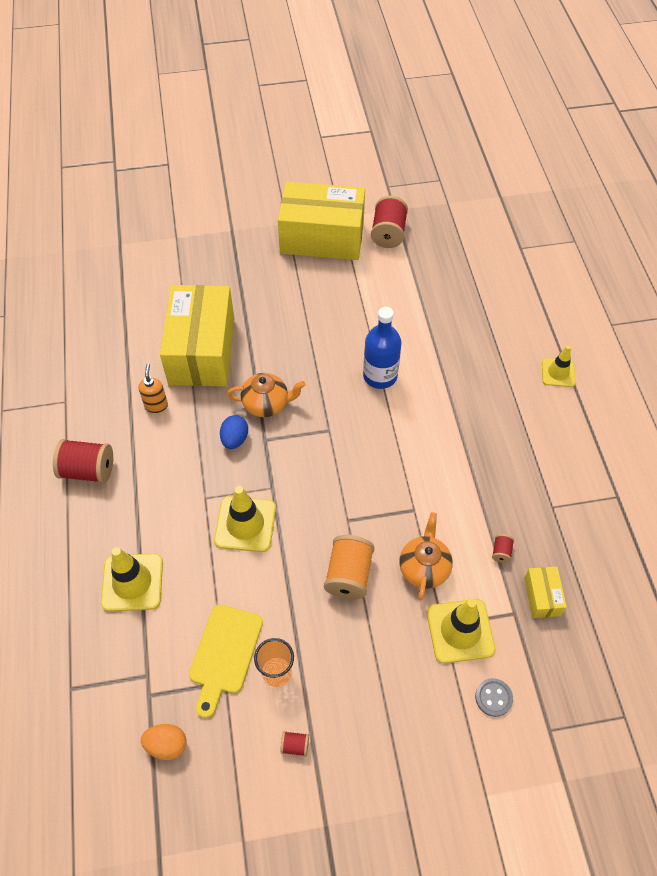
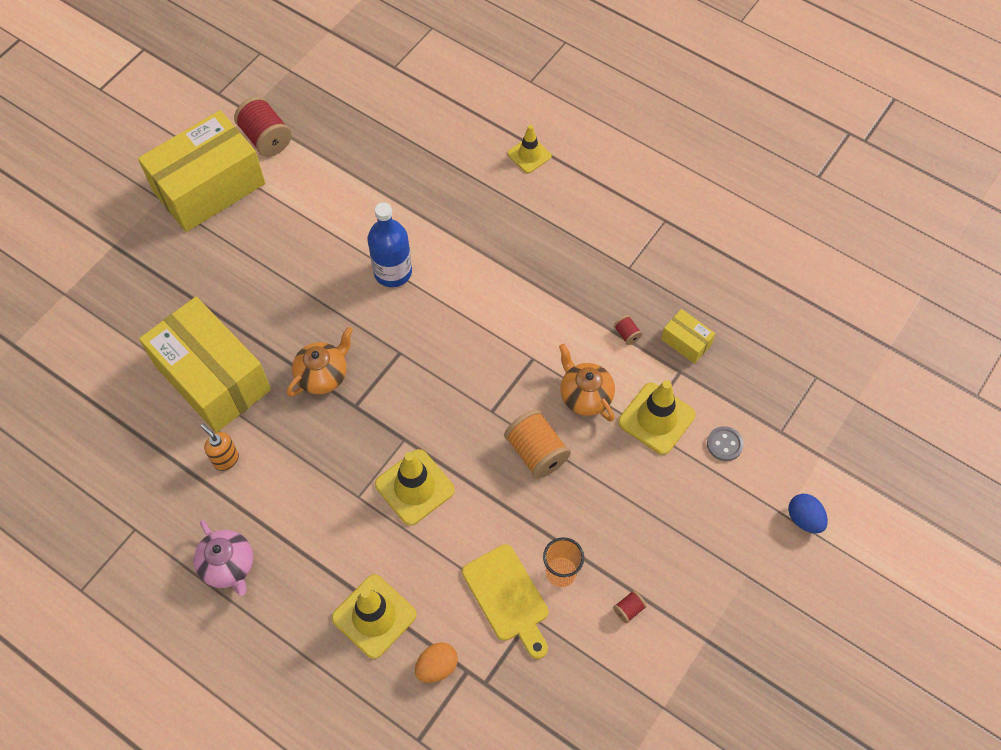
camera: 45 degrees left, 5 degrees up
red spool [53,439,113,483] -> pink teapot [194,520,253,596]
orange egg [141,724,187,760] -> orange egg moved to [415,642,458,683]
blue egg [220,415,248,449] -> blue egg moved to [788,494,828,533]

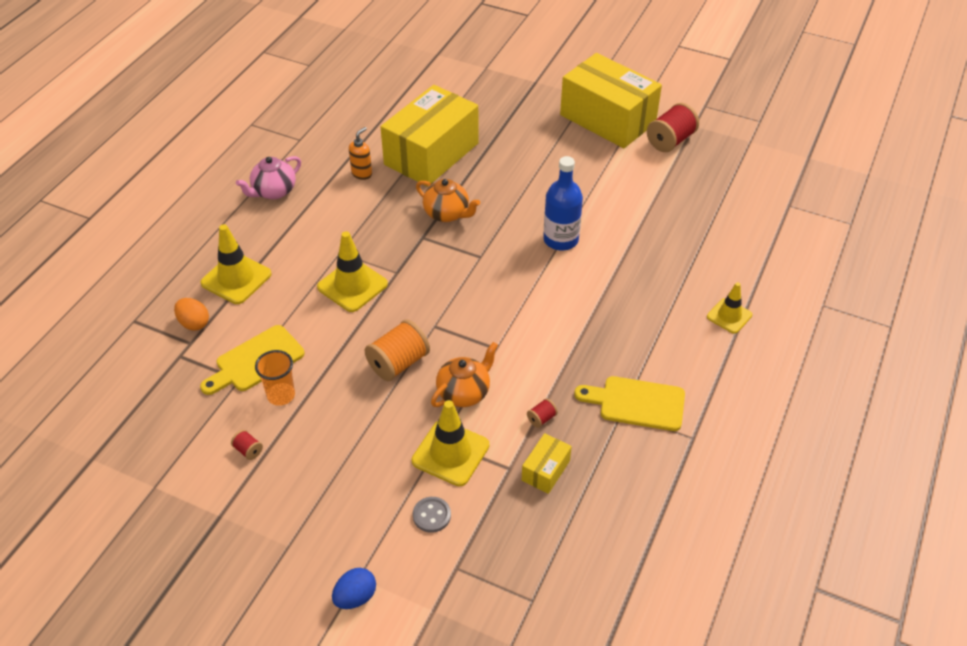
camera: 80 degrees right, 15 degrees down
none -> yellow cutting board [574,376,685,431]

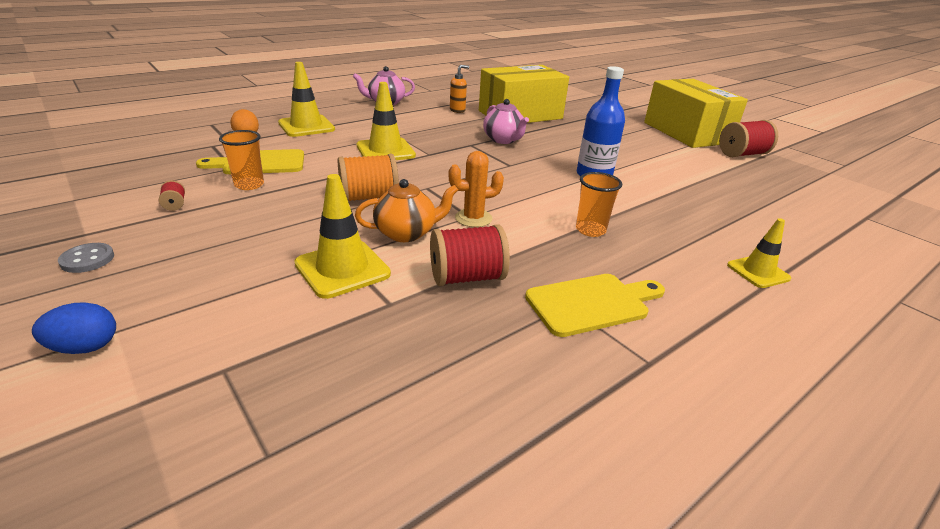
camera: 25 degrees right, 15 degrees down
grey button [413,497,451,533] -> grey button moved to [58,243,114,273]
orange teapot [416,179,480,222] -> pink teapot [483,99,529,144]
yellow box [522,433,572,494] -> none
red spool [527,398,558,428] -> red spool [430,224,510,286], size x2.19
yellow cutting board [574,376,685,431] -> yellow cutting board turned 120 degrees clockwise [525,274,665,337]
none -> orange cactus [449,151,504,227]
none -> orange cup [576,172,622,237]

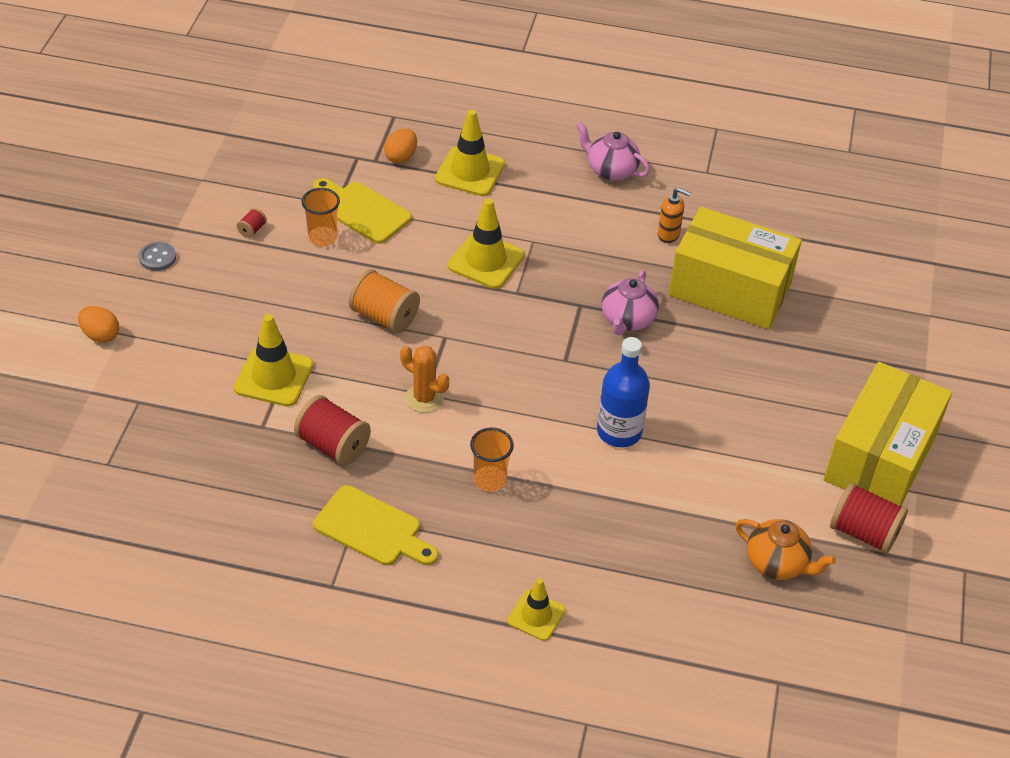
camera: 50 degrees right, 15 degrees up
blue egg [32,302,116,354] -> orange egg [78,306,119,343]
orange teapot [355,179,458,242] -> orange teapot moved to [735,519,836,580]

